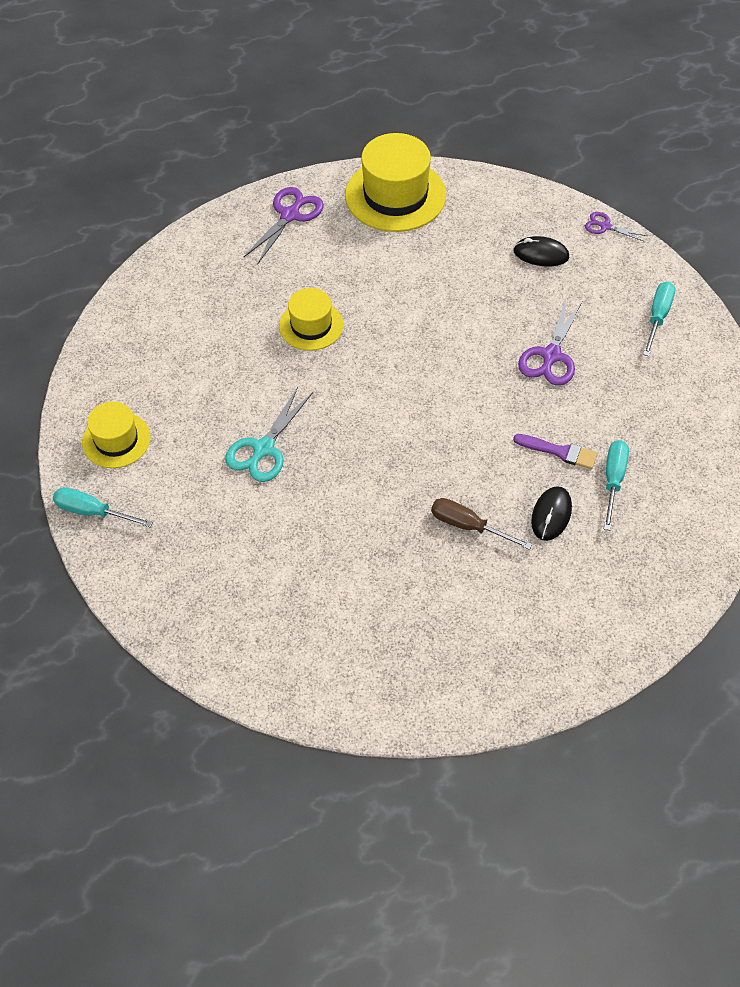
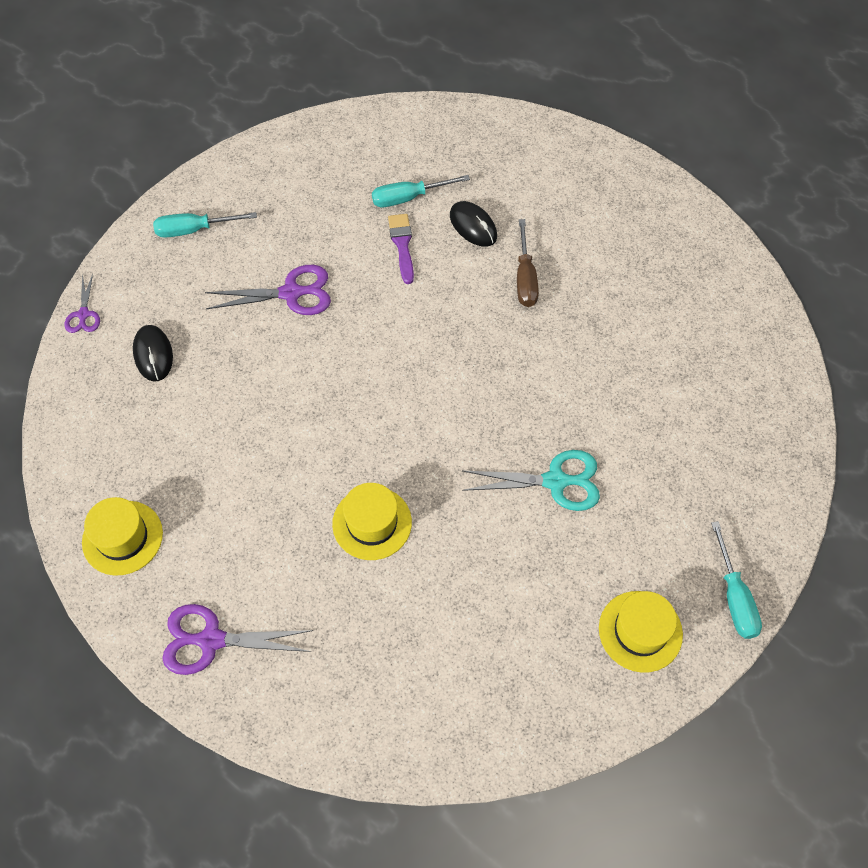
camera: 120 degrees left, 5 degrees up
yellow hat [345,133,446,232] -> yellow hat [82,497,163,575], size x0.59
black mouse [531,486,572,541] -> black mouse turned 60 degrees clockwise [450,201,497,247]

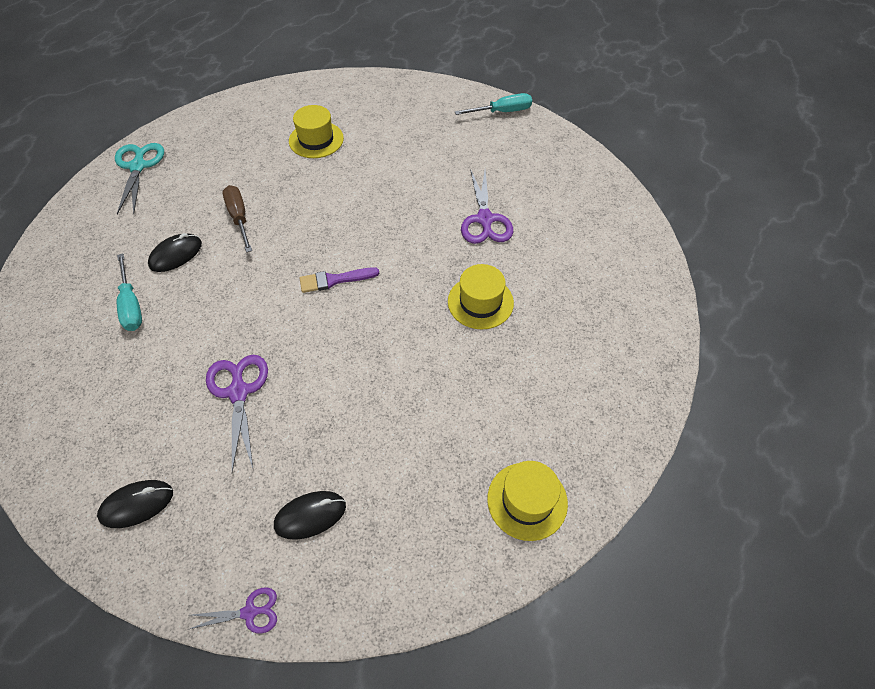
camera: 95 degrees left, 5 degrees down
turquoise screwdriver [153,212,257,238] -> black mouse [97,480,173,528]
purple scissors [162,604,313,675] -> purple scissors moved to [461,169,513,244]
purple brush [388,214,414,284] -> purple brush moved to [300,267,380,293]
turquoise scissors [462,450,600,511] -> turquoise scissors moved to [115,143,164,214]
brown screwdriver [517,219,539,307] -> brown screwdriver turned 105 degrees counterclockwise [222,185,252,253]
yellow hat [599,591,683,673] -> yellow hat moved to [289,105,344,158]

